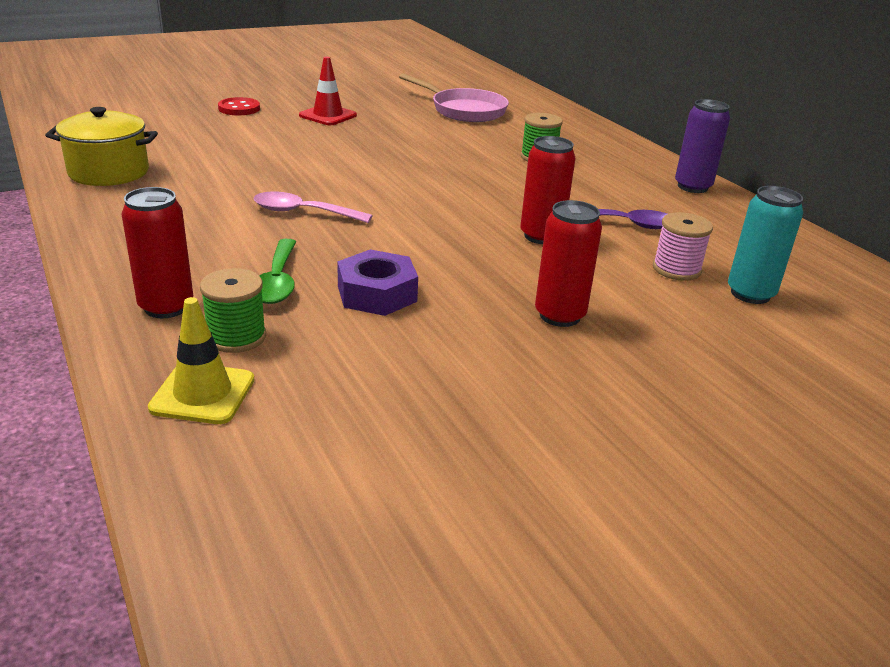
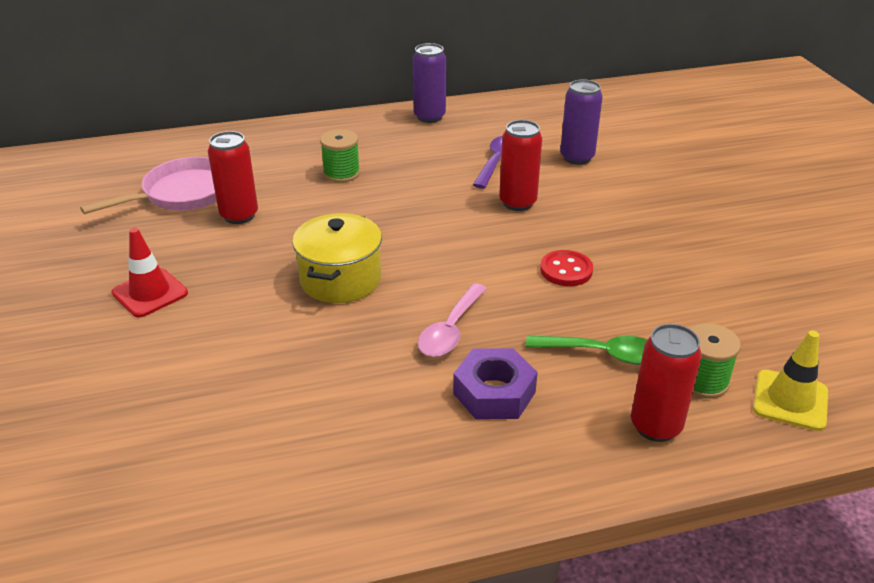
camera: 75 degrees left, 5 degrees up
yellow pot [45,107,158,186] -> yellow pot moved to [292,213,382,303]
red button [218,97,260,115] -> red button moved to [540,250,593,286]
purple nut [337,250,418,316] -> purple nut moved to [453,348,538,420]
red can [535,200,602,327] -> red can moved to [208,131,258,224]
pink spool [653,212,713,281] -> purple can [560,79,603,165]
turquoise can [728,186,803,304] -> none

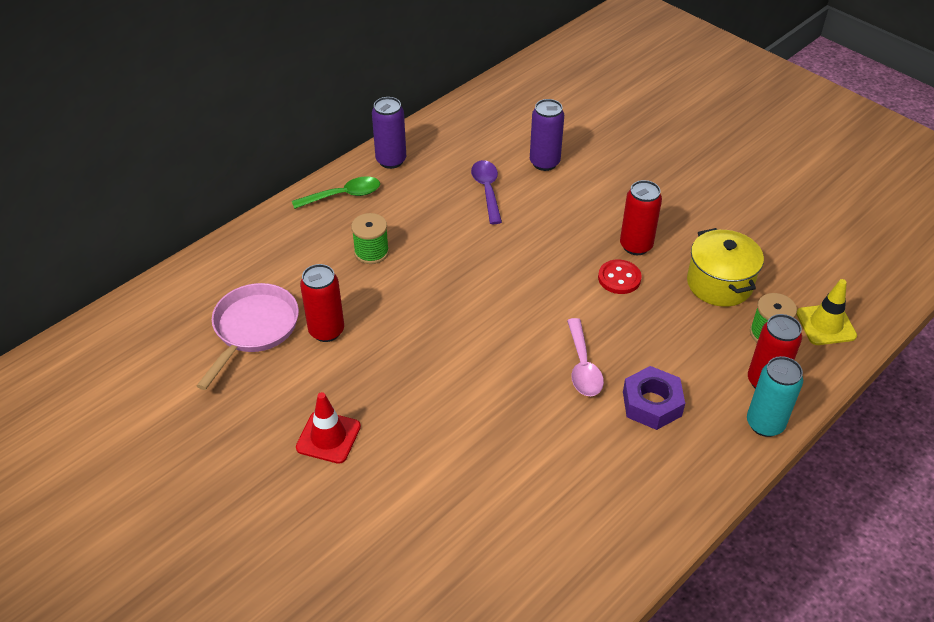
camera: 30 degrees left, 10 degrees up
yellow pot [292,213,382,303] -> yellow pot moved to [687,228,764,307]
red can [499,120,542,211] -> red can moved to [620,180,662,255]
green spoon [526,336,647,365] -> green spoon moved to [292,177,380,209]
none -> turquoise can [747,356,803,437]

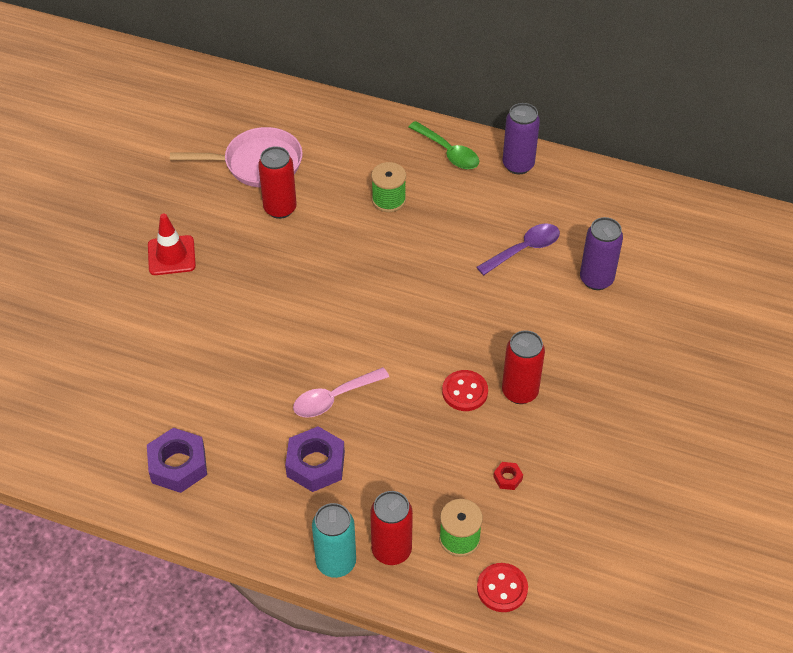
camera: 65 degrees right, 5 degrees up
yellow pot [687,228,764,307] -> red nut [493,462,523,490]
yellow traffic cone [796,279,857,345] -> red button [477,563,528,612]
none -> purple nut [147,428,207,493]

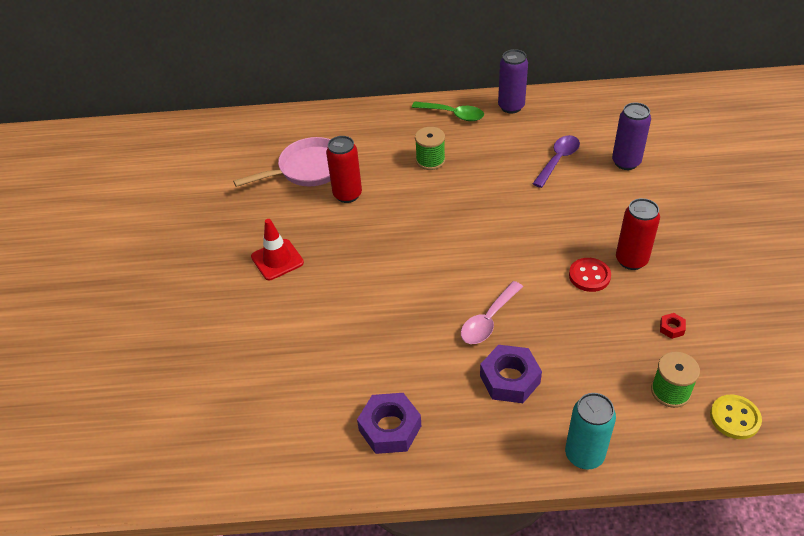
camera: 20 degrees left, 5 degrees down
red can [370,491,413,565] -> none
red button [477,563,528,612] -> yellow button [710,395,762,439]

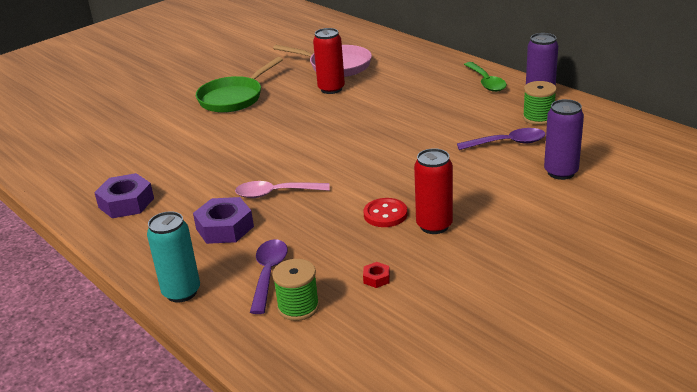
camera: 50 degrees right, 15 degrees down
red traffic cone [251,219,304,280] -> green pan [196,57,283,113]
green spool [415,127,445,170] -> green spool moved to [523,81,557,125]
yellow button [710,395,762,439] -> none
none -> purple spoon [250,239,288,314]

